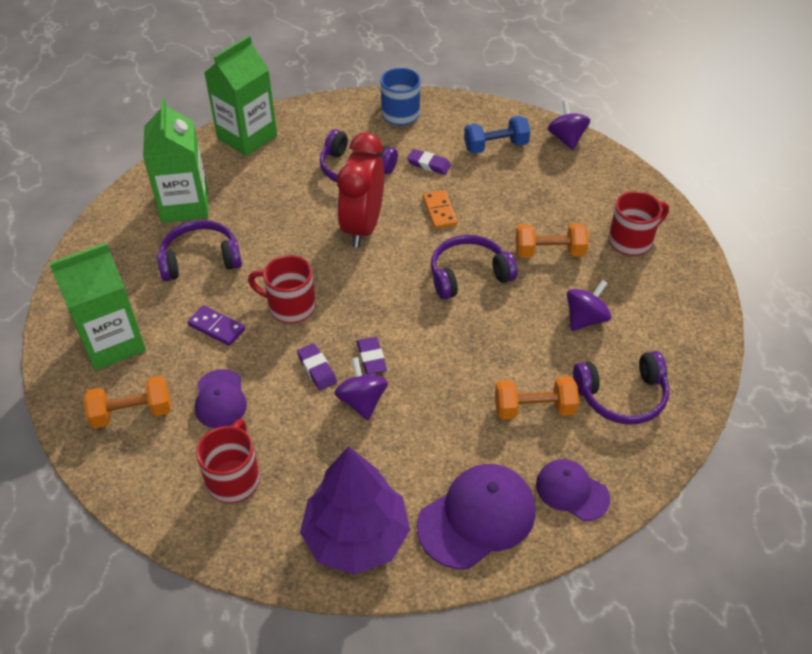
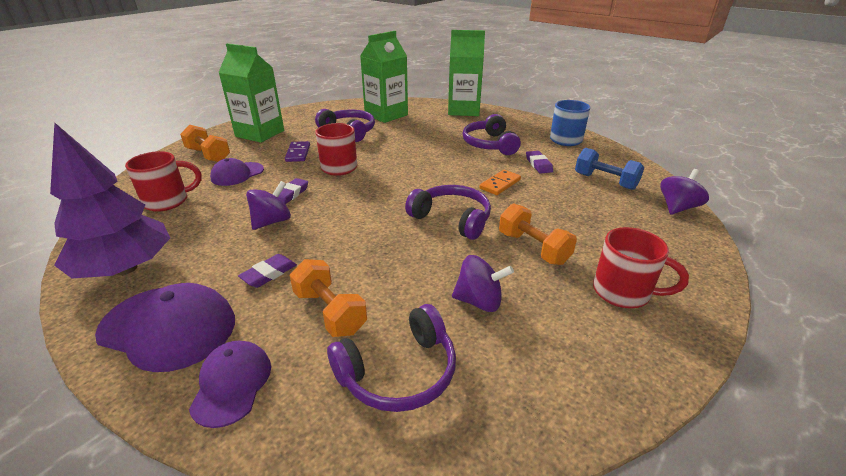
camera: 55 degrees right, 15 degrees down
red clock [337,132,384,248] -> none
purple eraser [357,337,387,374] -> purple eraser moved to [238,254,297,288]
purple headphones [573,351,669,425] -> purple headphones turned 75 degrees counterclockwise [327,304,456,412]

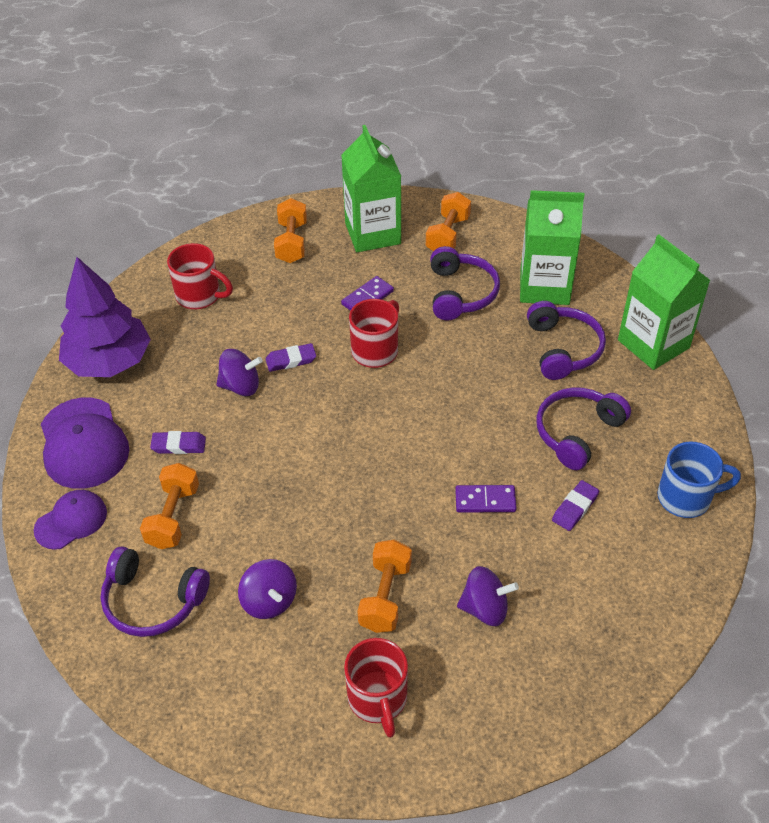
camera: 50 degrees right, 15 degrees up
purple cap [210,158,264,186] -> none
purple headphones [405,185,491,240] -> purple headphones moved to [527,301,606,380]
orange domino [479,170,521,195] -> purple domino [455,485,517,512]
blue dumbbell [575,148,644,190] -> none
purple spinning top [660,169,709,215] -> purple spinning top moved to [457,566,519,626]
none -> orange dumbbell [426,192,471,251]

